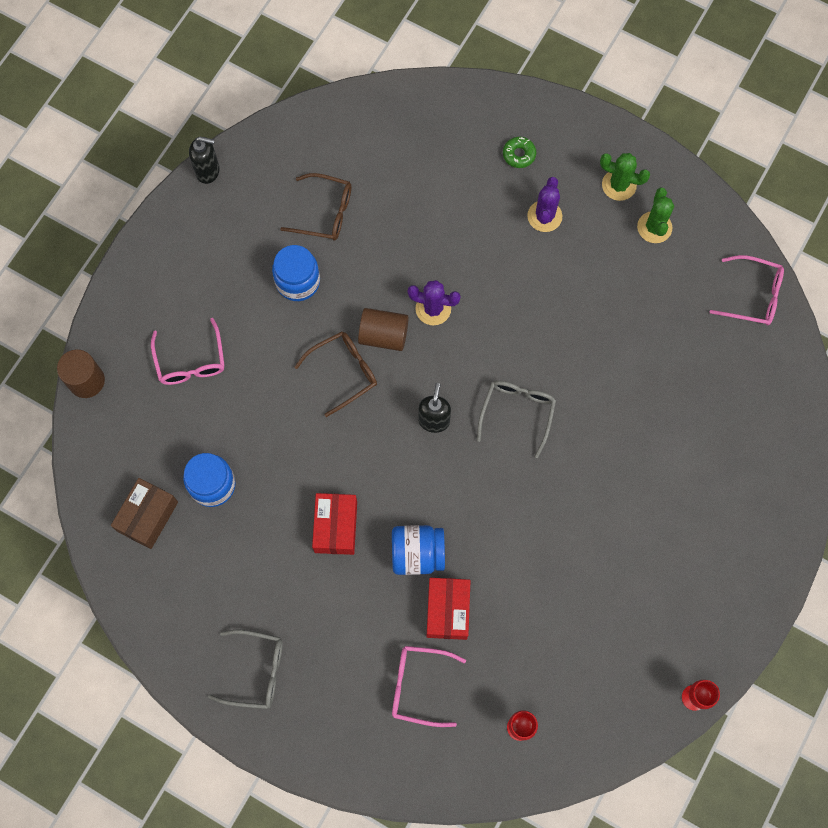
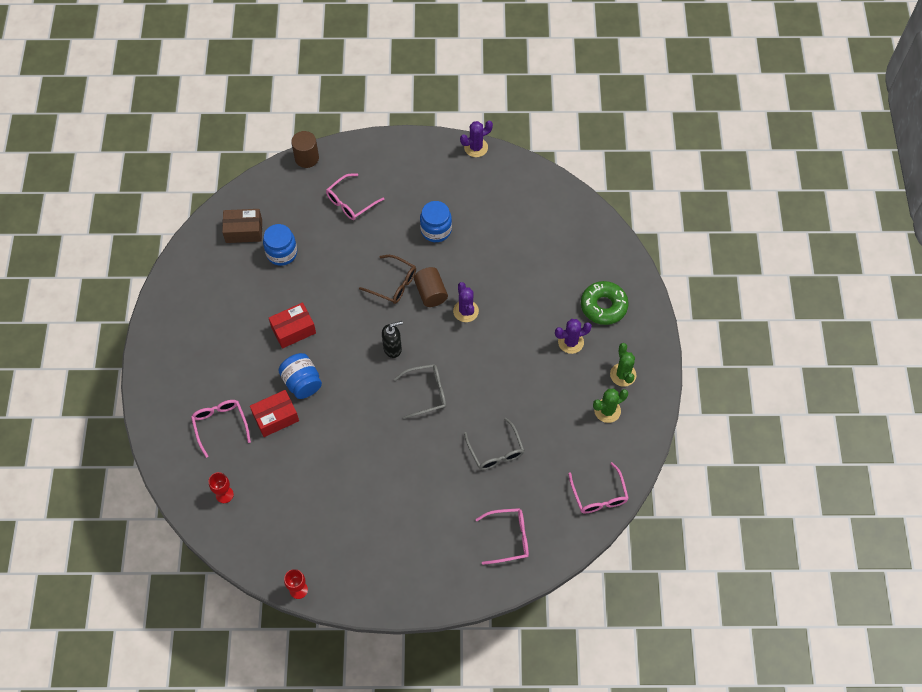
camera: 60 degrees right, 10 degrees down
black soap dispenser [189,137,220,184] -> purple cactus [460,121,493,157]
grey glasses [208,630,283,709] -> grey glasses moved to [464,418,525,470]
brown glasses [280,173,351,240] -> none
green donut [503,137,536,168] -> green donut [581,281,628,325], size x1.90
none -> pink glasses [476,508,529,565]

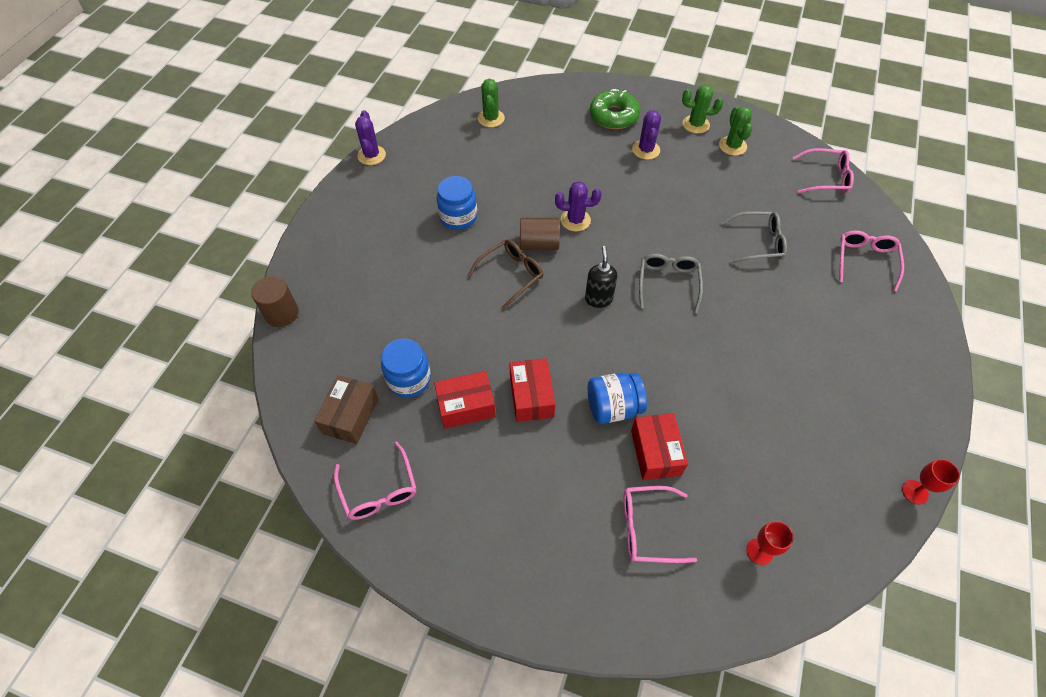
camera: 70 degrees left, 5 degrees down
pink glasses [326,174,384,220] -> pink glasses moved to [334,441,417,520]
none -> red box [434,371,496,429]
none -> green cactus [478,79,505,127]

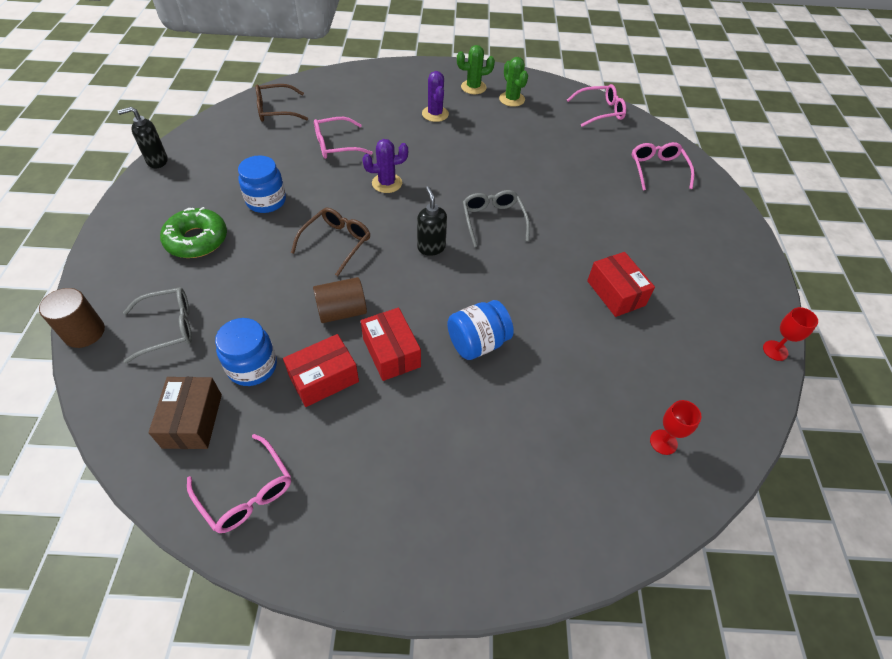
camera: 20 degrees left, 5 degrees down
purple cactus [355,110,386,165] -> black soap dispenser [117,107,168,168]
green cactus [478,79,505,127] -> brown glasses [255,84,308,122]
brown cylinder [520,218,560,250] -> brown cylinder moved to [313,277,367,323]
green donut [590,89,640,129] -> green donut moved to [160,207,227,258]
pink glasses [623,486,697,563] -> pink glasses moved to [314,117,373,159]
red box [631,413,688,480] -> red box moved to [587,252,655,317]
grey glasses [721,211,787,264] -> grey glasses moved to [123,287,192,364]

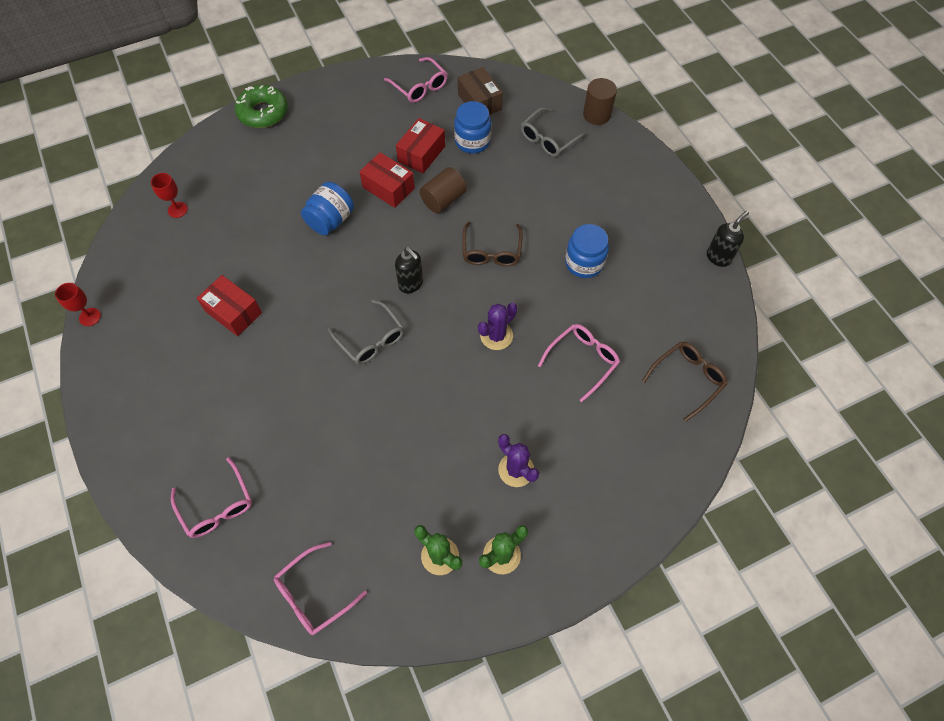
camera: 155 degrees right, 10 degrees up
green donut [160,207,227,258] -> green donut moved to [235,85,288,128]
pink glasses [187,434,291,533] -> pink glasses turned 150 degrees counterclockwise [384,57,447,103]

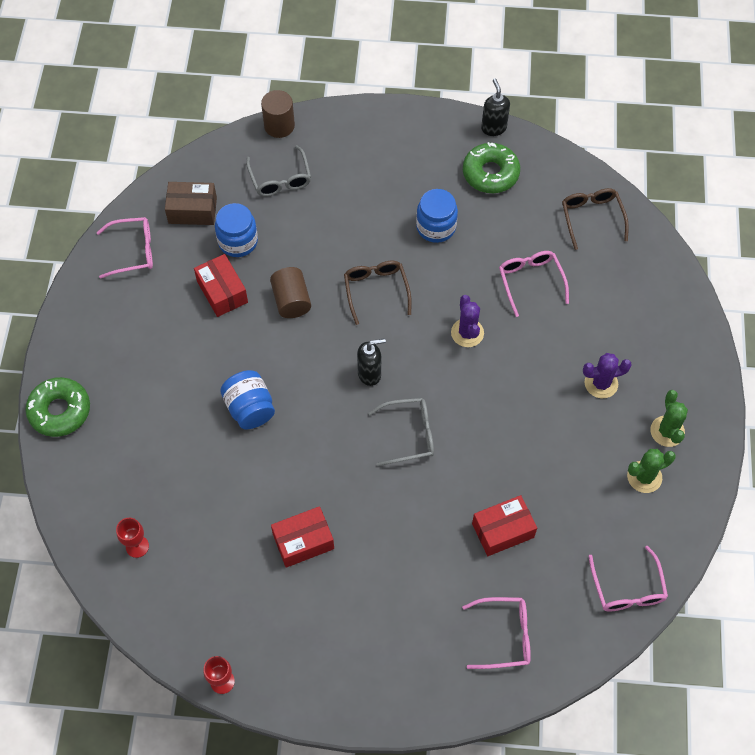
camera: 60 degrees left, 0 degrees up
red box [359,152,415,208] -> red box moved to [472,495,537,556]
brown glasses [463,222,523,266] -> brown glasses turned 135 degrees counterclockwise [344,260,412,325]
none -> green donut [463,142,520,193]

